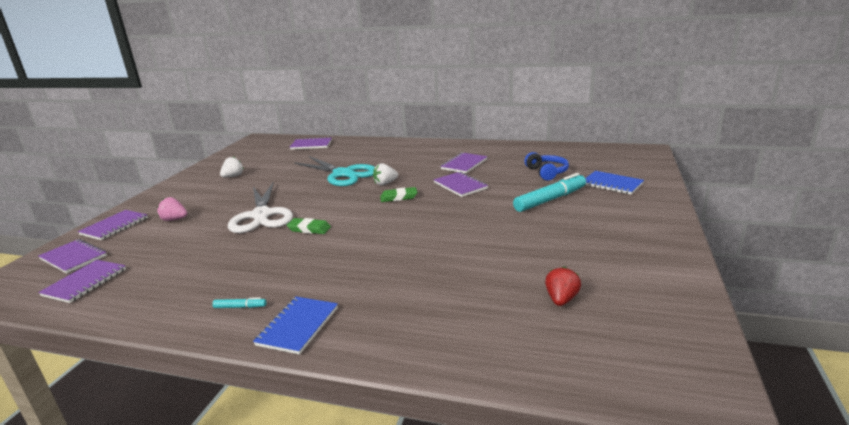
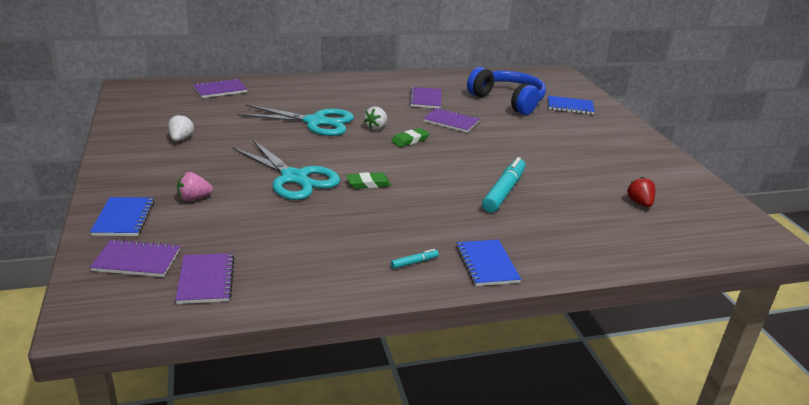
camera: 35 degrees left, 5 degrees up
purple notebook [78,210,148,240] -> blue notebook [90,197,154,236]
white scissors [228,182,293,233] -> turquoise scissors [232,139,340,200]
turquoise marker [513,173,586,212] -> turquoise marker moved to [482,157,526,213]
blue headphones [524,152,569,180] -> blue headphones [467,67,546,115], size x1.80

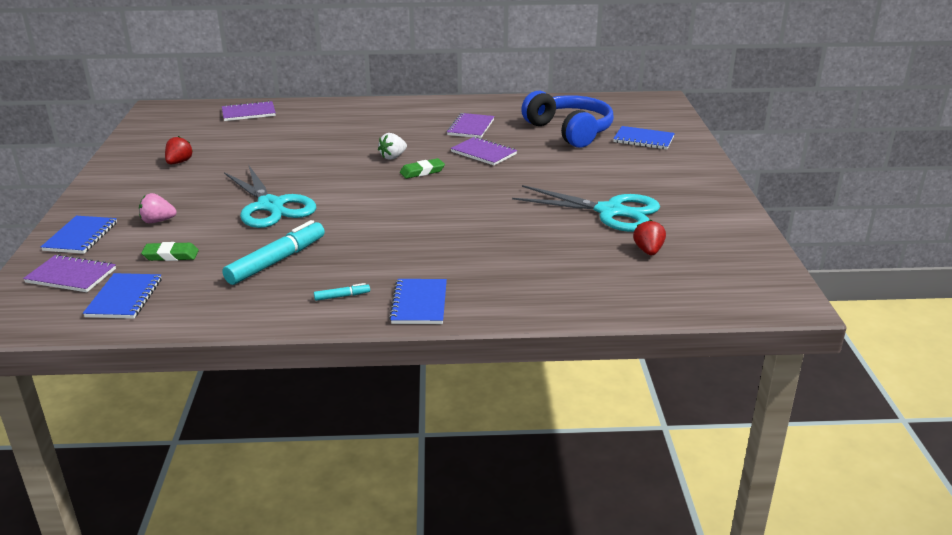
camera: 15 degrees right, 0 degrees up
white strawberry [168,114,194,141] -> red strawberry [165,136,193,164]
purple notebook [175,253,235,304] -> blue notebook [83,273,162,319]
turquoise scissors [238,105,354,136] -> turquoise scissors moved to [512,185,660,232]
green eraser [346,172,391,189] -> green eraser moved to [141,242,199,261]
turquoise marker [482,157,526,213] -> turquoise marker moved to [223,220,325,285]

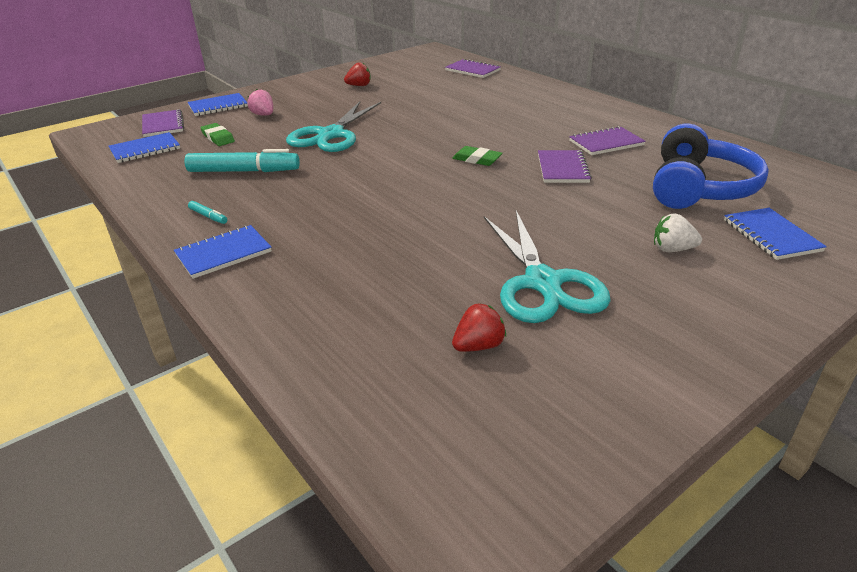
camera: 55 degrees right, 5 degrees up
white strawberry [378,133,407,160] -> white strawberry moved to [654,213,702,252]

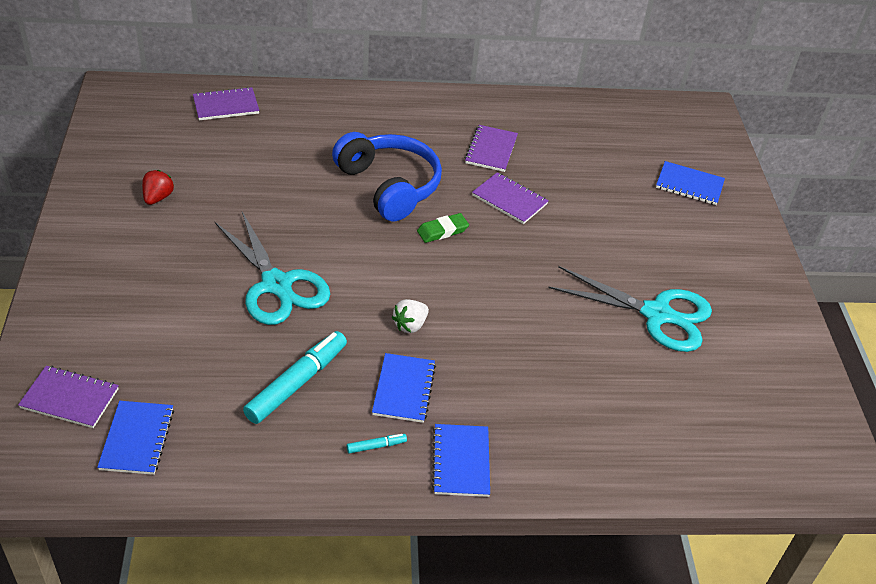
camera: 60 degrees left, 10 degrees up
blue notebook [187,93,248,116] -> blue notebook moved to [372,353,436,423]
green eraser [200,123,235,146] -> none
pink strawberry [247,89,273,116] -> none
red strawberry [452,303,506,352] -> none
blue headphones [653,124,769,209] -> blue headphones moved to [332,132,442,221]
white strawberry [654,213,702,252] -> white strawberry moved to [392,299,429,333]

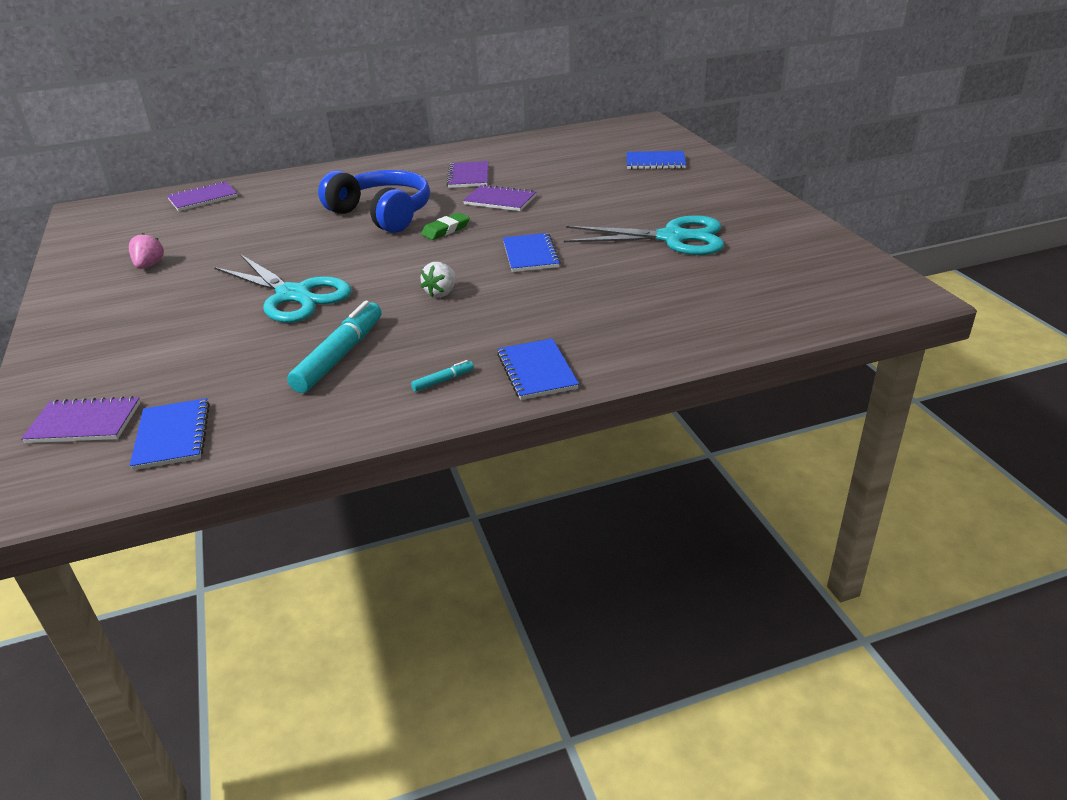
camera: 10 degrees left, 10 degrees down
red strawberry [142,170,174,205] -> pink strawberry [129,233,164,269]
blue notebook [372,353,436,423] -> blue notebook moved to [503,233,561,272]

